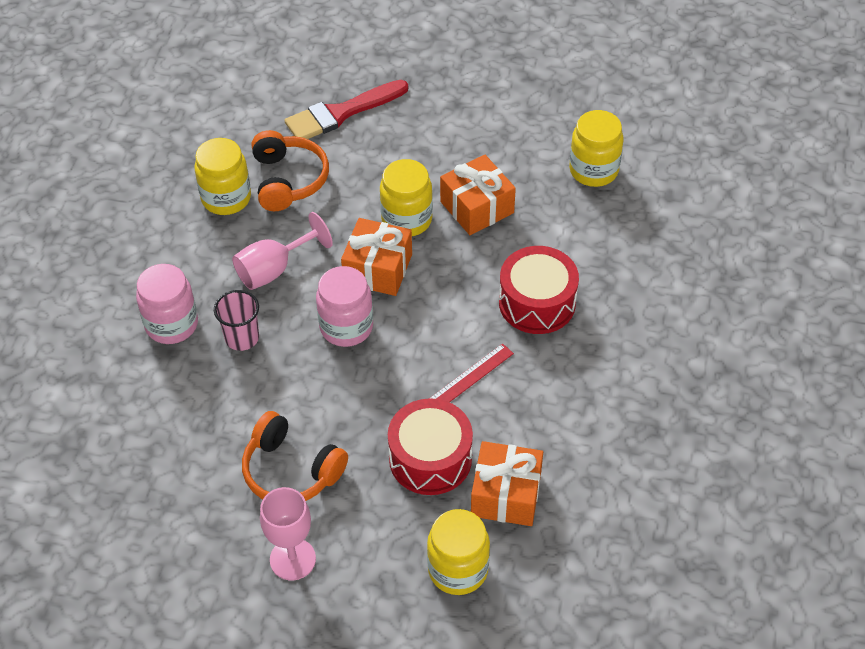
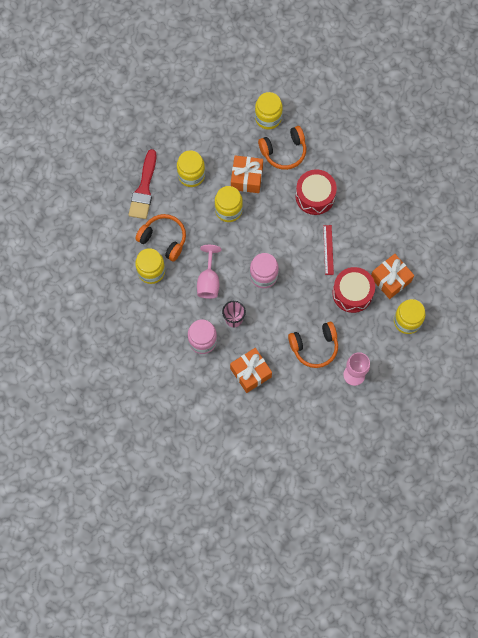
camera: 50 degrees left, 20 degrees up
orange gift [341,218,412,296] -> orange gift moved to [230,348,272,393]
none -> yellow jar [177,150,205,187]
none -> orange headphones [258,126,306,170]

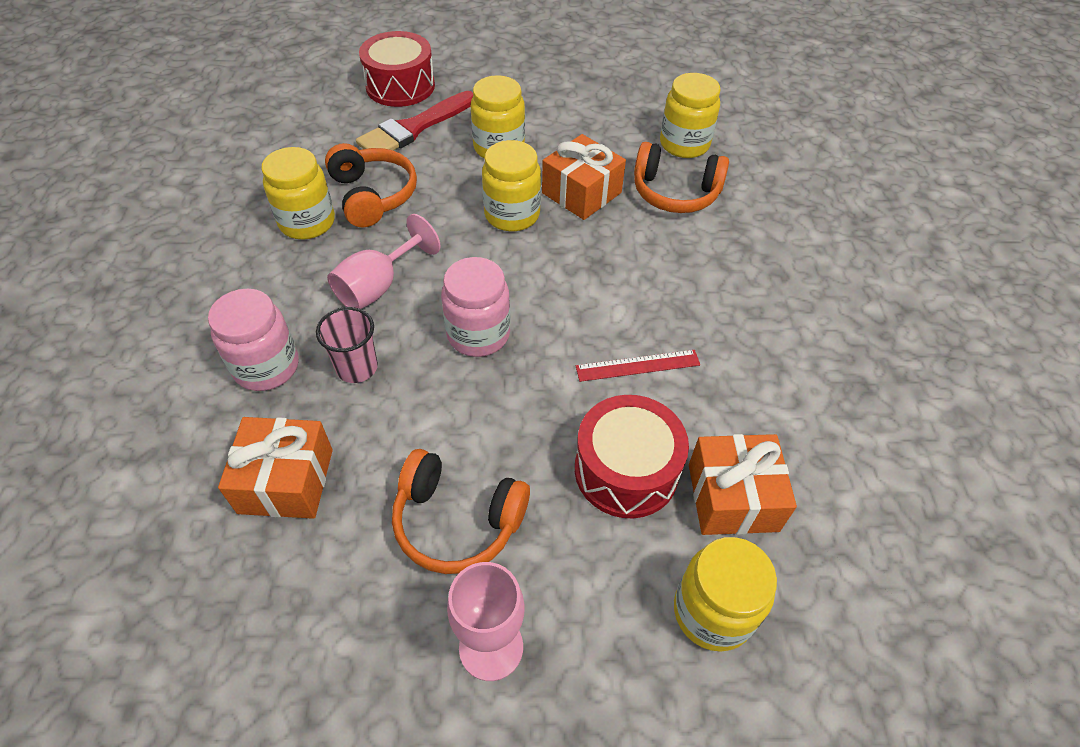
camera: 35 degrees right, 20 degrees down
red drum [295,169,337,215] -> red drum moved to [359,31,435,107]
red ruler [323,225,334,275] -> red ruler turned 45 degrees clockwise [576,350,700,382]

